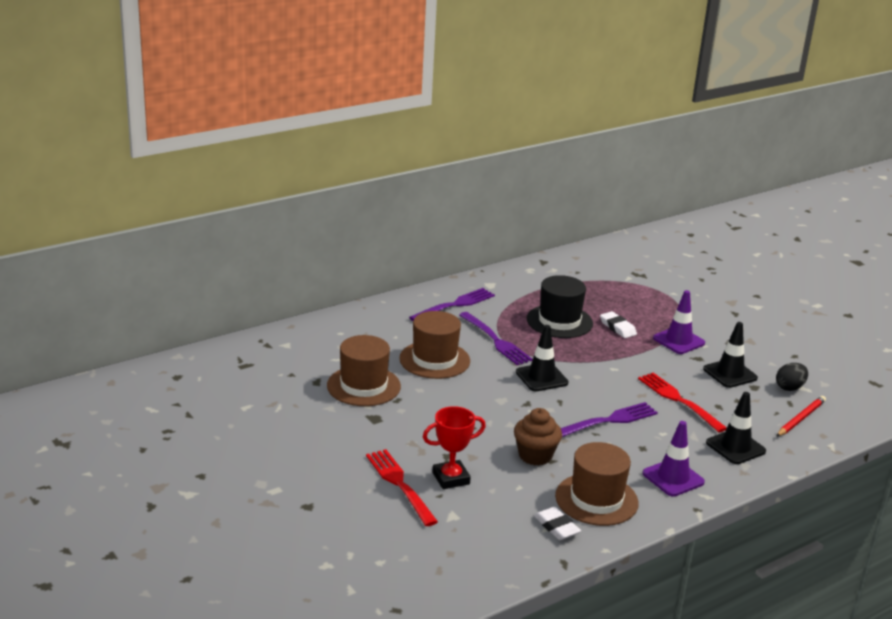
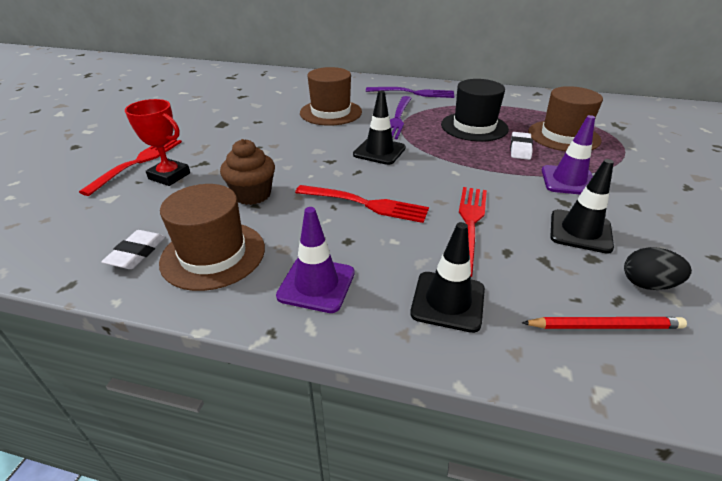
camera: 50 degrees right, 10 degrees up
brown hat [327,335,401,406] -> brown hat moved to [528,86,603,151]
purple fork [561,402,658,437] -> red fork [295,185,429,223]

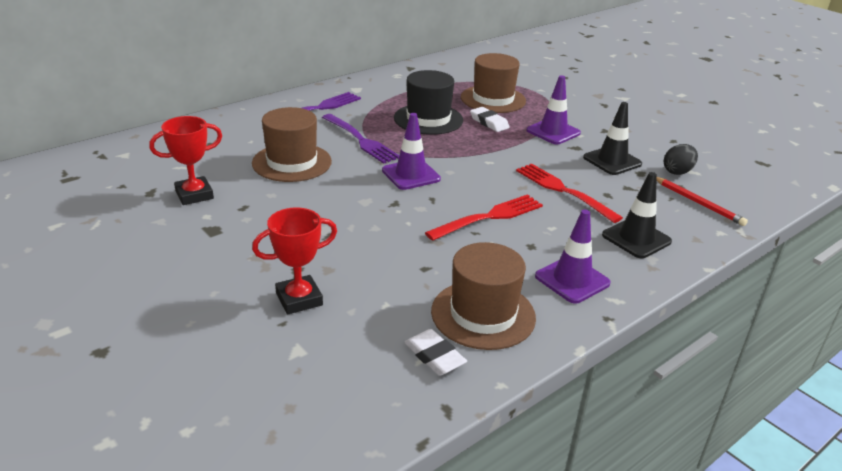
camera: 55 degrees left, 5 degrees down
red fork [79,139,182,196] -> none
brown cupcake [220,139,275,205] -> none
black traffic cone [353,91,406,165] -> purple traffic cone [382,113,441,190]
red pencil [522,317,687,329] -> red pencil turned 105 degrees clockwise [656,177,748,226]
none -> red trophy [149,116,222,205]

